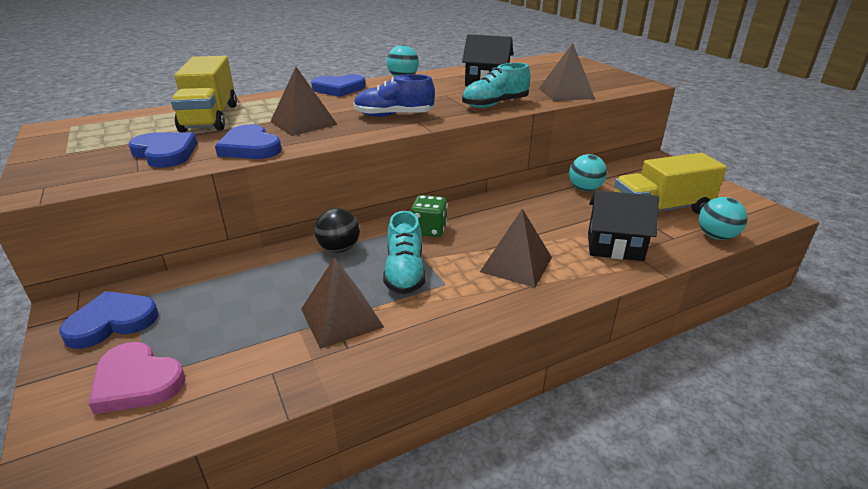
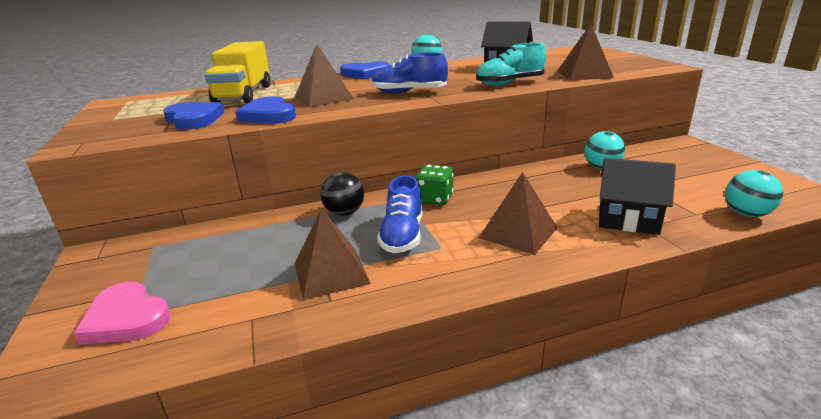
camera: 10 degrees right, 5 degrees down
blue heart [59,291,159,349] -> none
turquoise shoe [383,211,426,294] -> blue shoe [377,175,423,253]
yellow truck [614,153,727,214] -> none

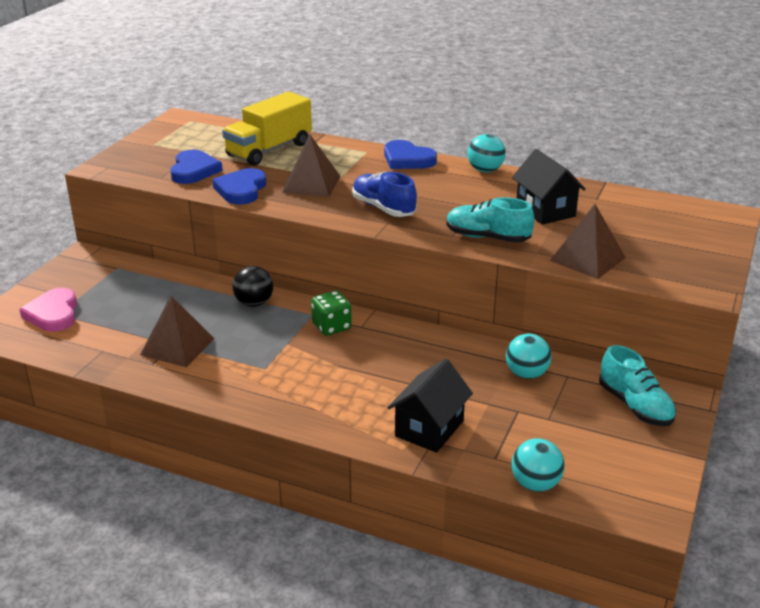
camera: 40 degrees right, 5 degrees up
blue shoe [377,175,423,253] -> none
brown pyramid [479,172,557,255] -> none
black house [599,158,676,235] -> black house turned 60 degrees clockwise [387,359,473,453]
none -> turquoise shoe [599,345,676,426]

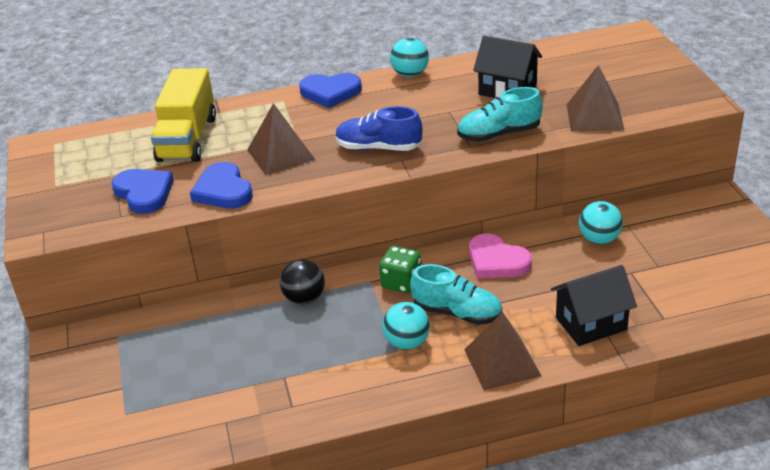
camera: 35 degrees left, 5 degrees up
pink heart [19,288,77,332] -> pink heart moved to [469,234,532,279]
brown pyramid [140,296,215,367] -> brown pyramid moved to [464,312,541,390]
black house [387,359,473,453] -> black house turned 75 degrees clockwise [551,265,637,346]
turquoise ball [511,438,565,492] -> turquoise ball moved to [382,302,430,350]
turquoise shoe [599,345,676,426] -> turquoise shoe moved to [410,264,502,325]

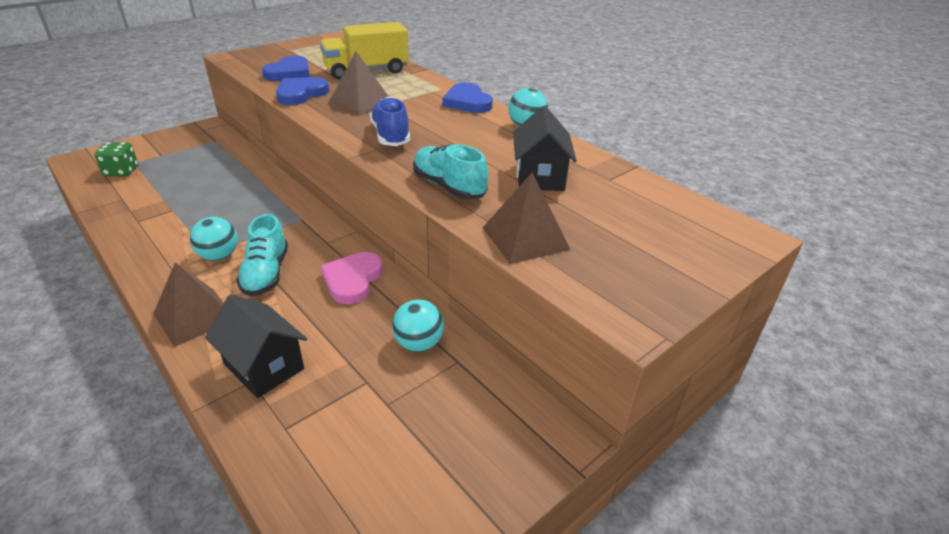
camera: 60 degrees right, 0 degrees up
black ball [280,259,325,304] -> none
green dice [379,246,421,293] -> green dice moved to [94,142,138,176]

